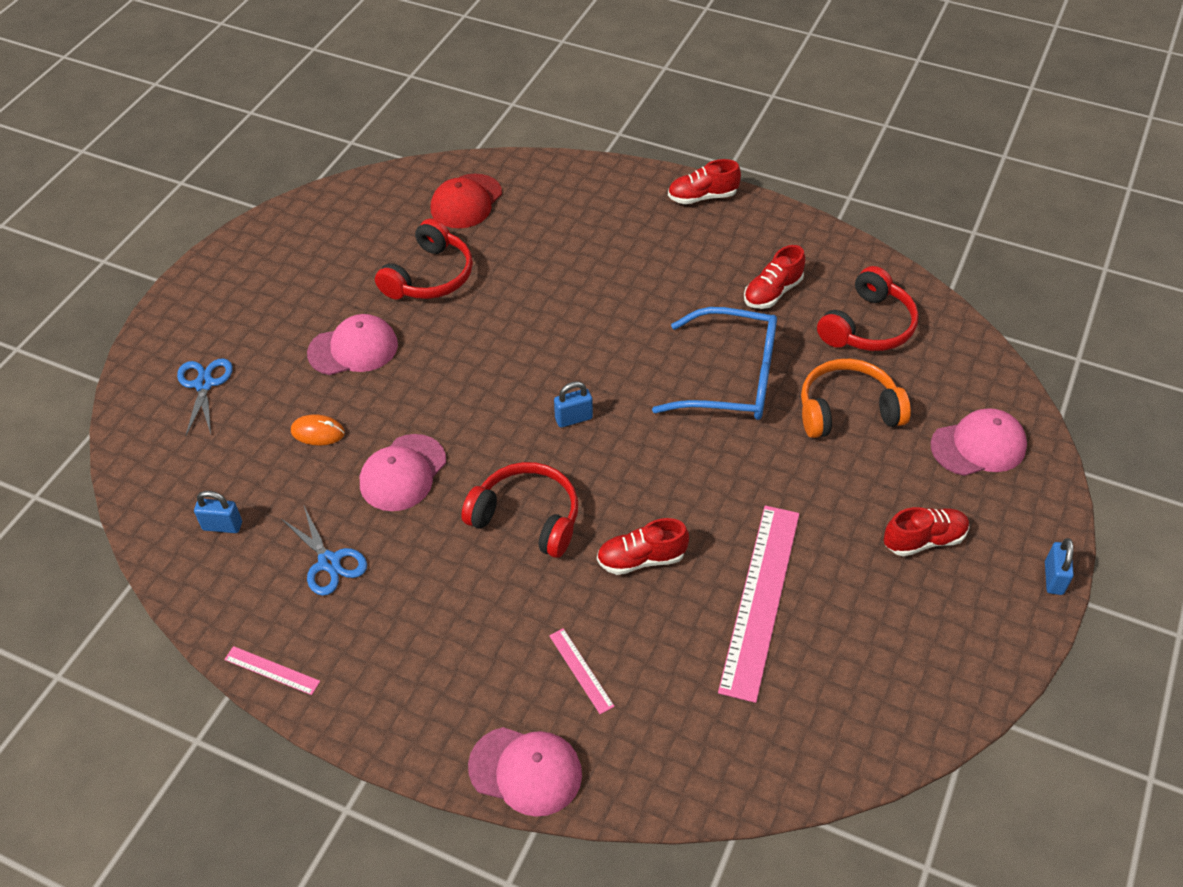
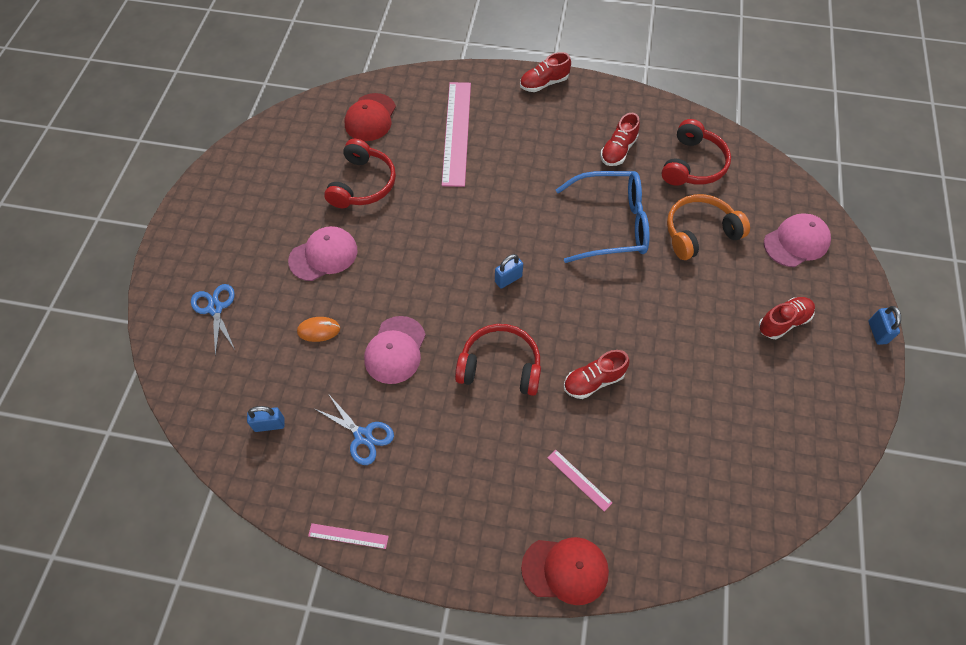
camera: 15 degrees left, 10 degrees up
pink cap [468,727,582,817] -> red cap [521,537,609,605]
pink ruler [718,505,799,703] -> pink ruler moved to [442,82,471,187]

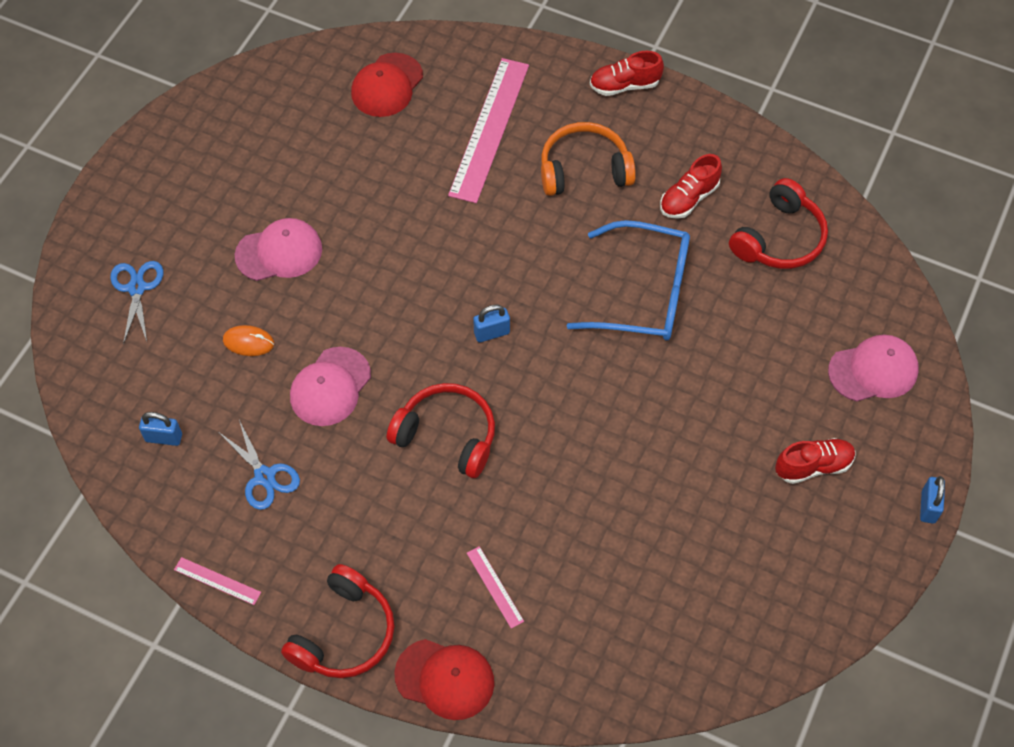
camera: 15 degrees right, 0 degrees up
red headphones [324,139,396,208] -> red headphones moved to [281,564,395,678]
red shoe [564,350,630,399] -> none
orange headphones [667,194,750,260] -> orange headphones moved to [541,122,636,196]

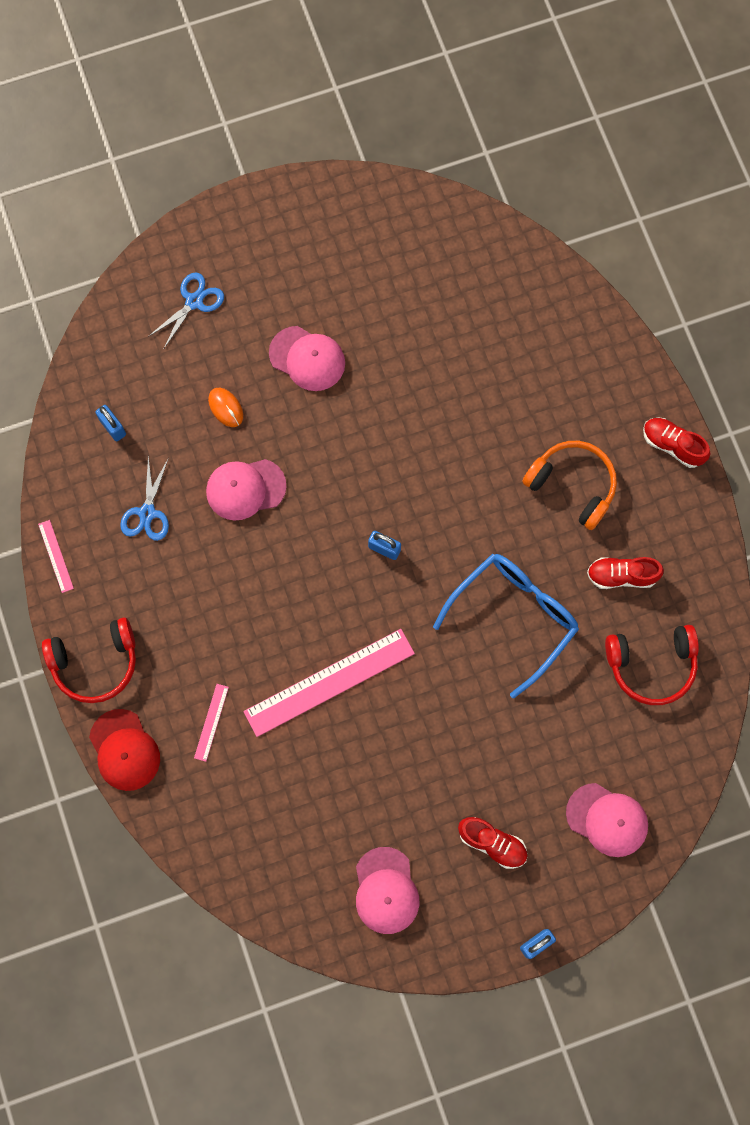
camera: 45 degrees right, 15 degrees up
red cap [351,53,423,117] -> none
red headphones [387,383,495,478] -> none
pink ruler [448,58,529,203] -> pink ruler moved to [243,629,415,737]
blue glasses [567,220,690,340] -> blue glasses turned 105 degrees counterclockwise [433,554,579,698]
none -> pink cap [356,847,419,934]

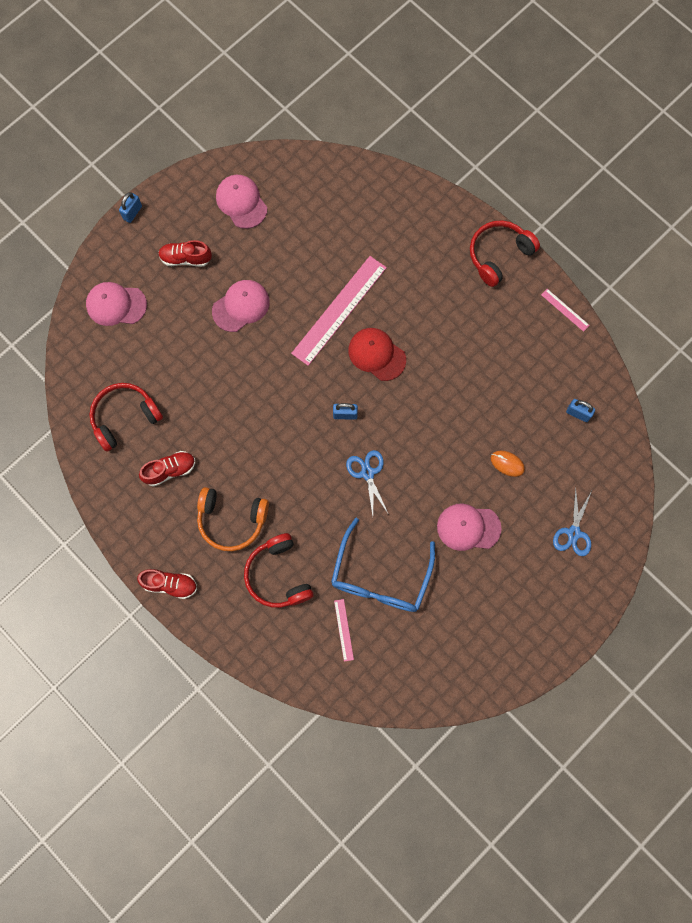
camera: 155 degrees right, 0 degrees up
red cap [89,709,160,791] -> red cap moved to [348,328,406,381]
blue scissors [120,456,169,541] -> blue scissors moved to [346,450,389,516]
pink ruler [194,684,229,762] -> pink ruler moved to [334,599,354,662]
pink cap [206,459,287,521] -> pink cap moved to [212,280,270,332]
blue glasses [433,554,579,698] -> blue glasses moved to [331,518,435,612]
none -> red headphones [244,533,314,608]

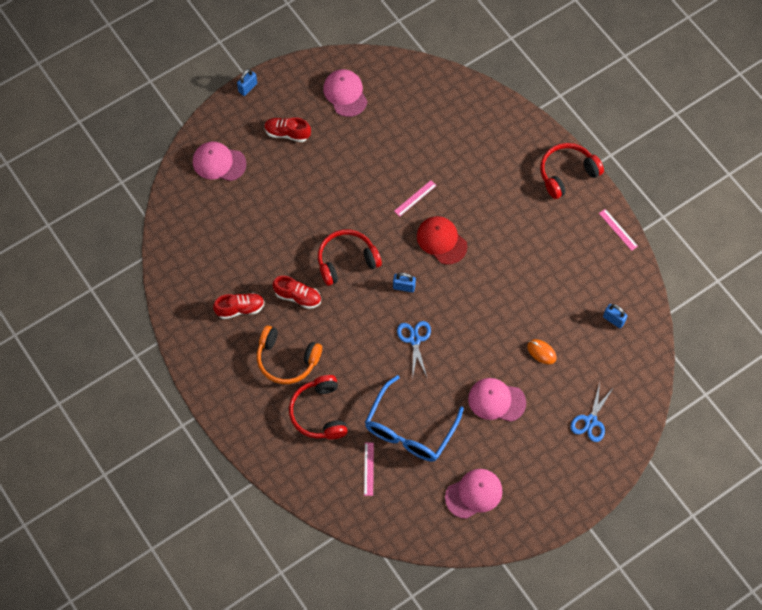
camera: 10 degrees right, 10 degrees down
red headphones [89,383,163,452] -> red headphones moved to [318,230,382,286]
red shoe [137,569,197,599] -> red shoe moved to [273,276,321,309]
pink cap [212,280,270,332] -> pink cap moved to [445,469,503,519]
pink ruler [291,256,387,366] -> pink ruler [394,180,437,217], size x0.43

